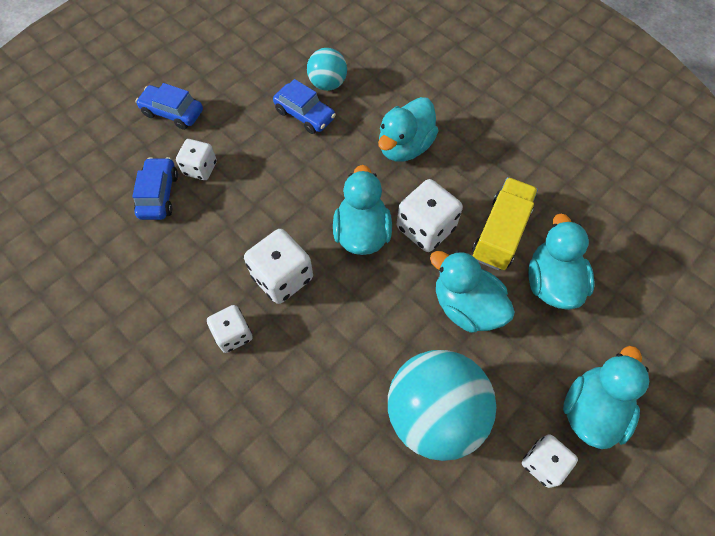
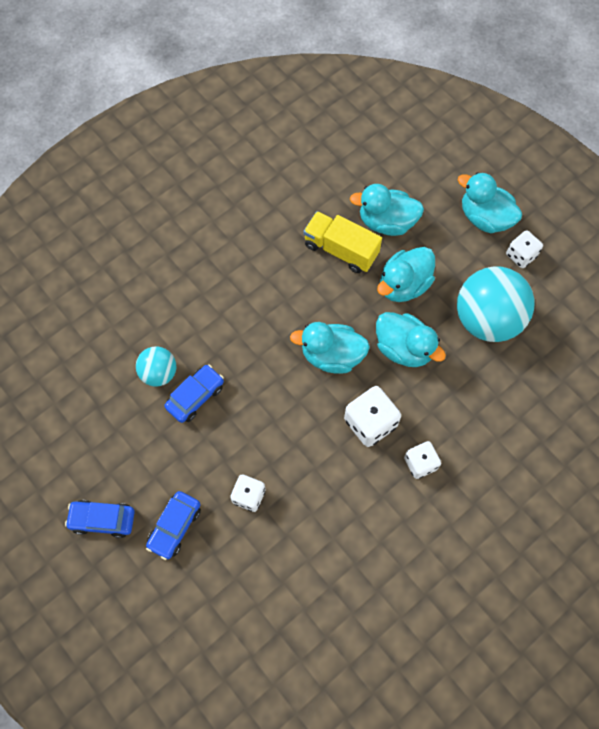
camera: 85 degrees left, 5 degrees up
blue car [132,157,178,220] -> blue car moved to [65,500,135,538]
turquoise duck [378,97,439,162] -> turquoise duck moved to [376,312,446,367]
white dice [397,179,463,252] -> none

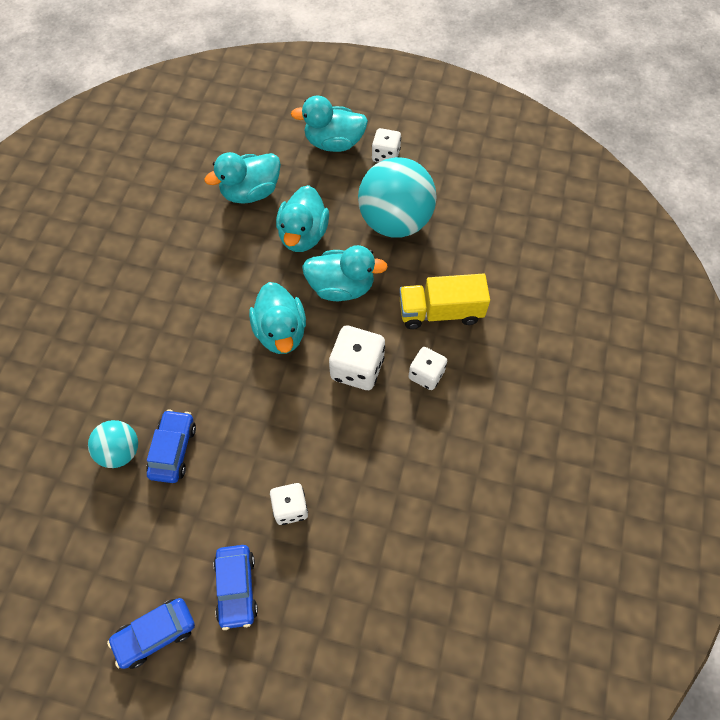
camera: 35 degrees left, 5 degrees down
turquoise duck [290,322,370,374] -> turquoise duck turned 75 degrees counterclockwise [249,282,306,354]
yellow truck [304,211,382,273] -> yellow truck moved to [399,274,490,329]

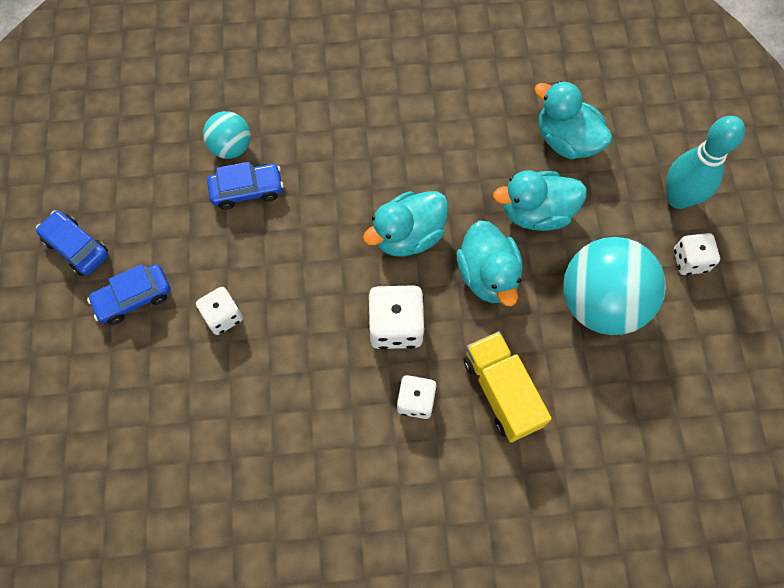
camera: 70 degrees right, 5 degrees up
turquoise duck [291,95,368,152] -> turquoise bowling pin [666,116,745,209]

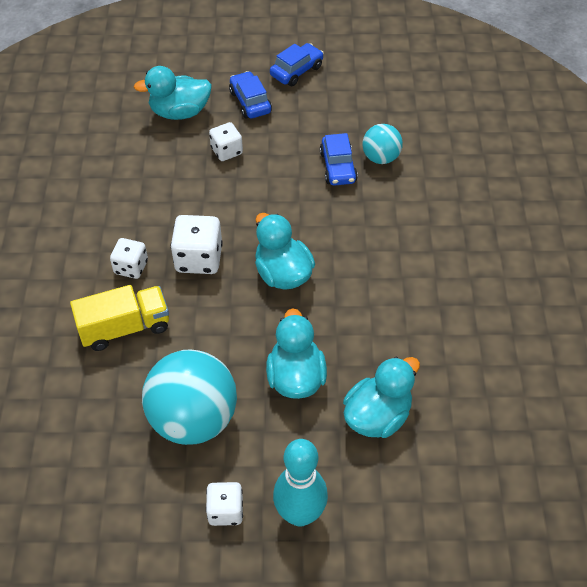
camera: 95 degrees right, 15 degrees down
turquoise duck [456,220,522,306] -> turquoise duck moved to [134,66,212,120]

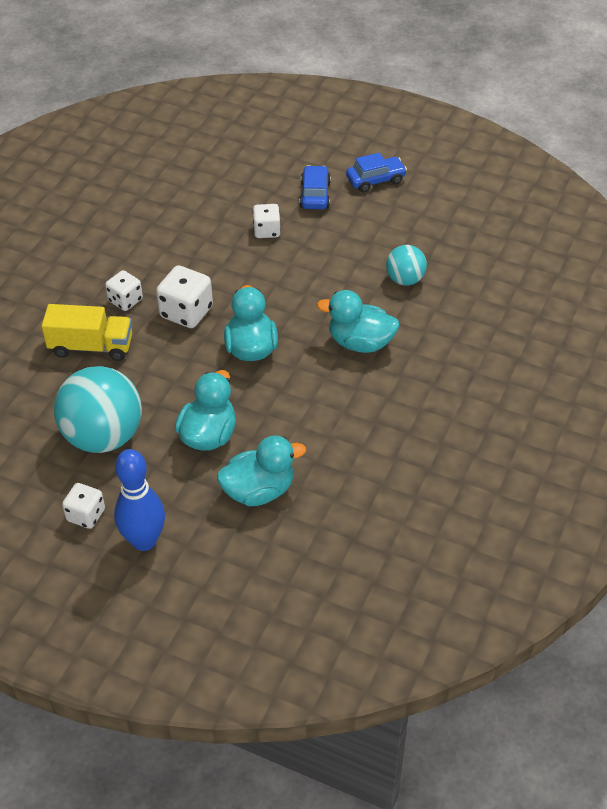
camera: 25 degrees right, 5 degrees down
turquoise duck [134,66,212,120] -> turquoise duck moved to [317,290,400,353]
turquoise bowling pin [273,439,328,527] -> blue bowling pin [114,449,165,551]
blue car [320,133,358,186] -> none

